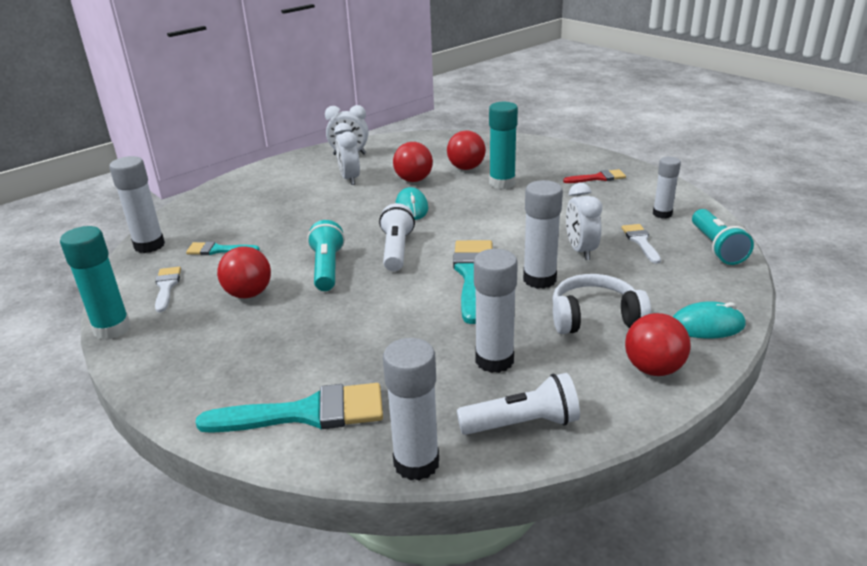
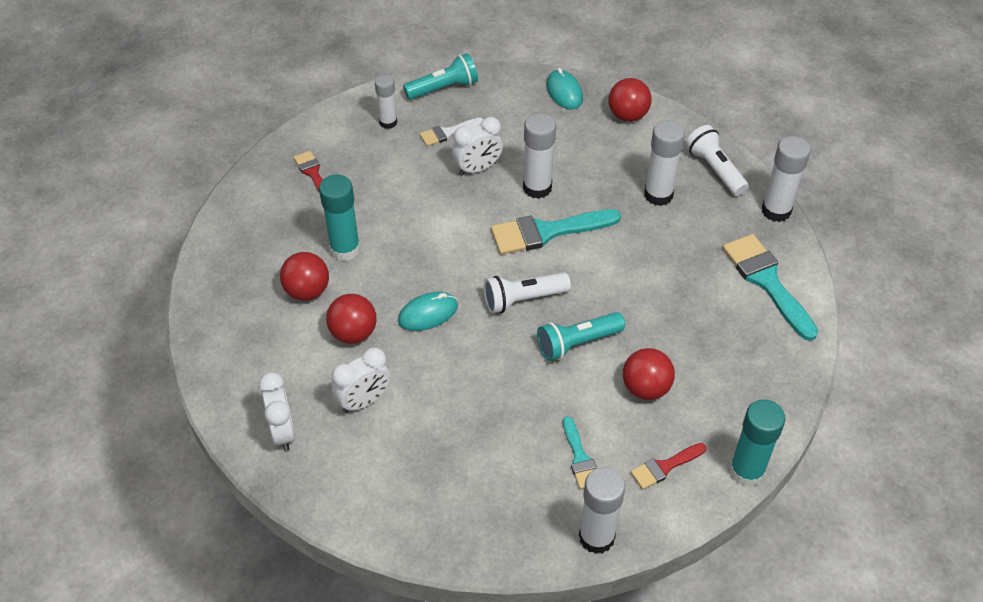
camera: 110 degrees left, 20 degrees up
white brush [155,267,181,312] -> red brush [631,443,706,489]
white headphones [552,274,651,334] -> none

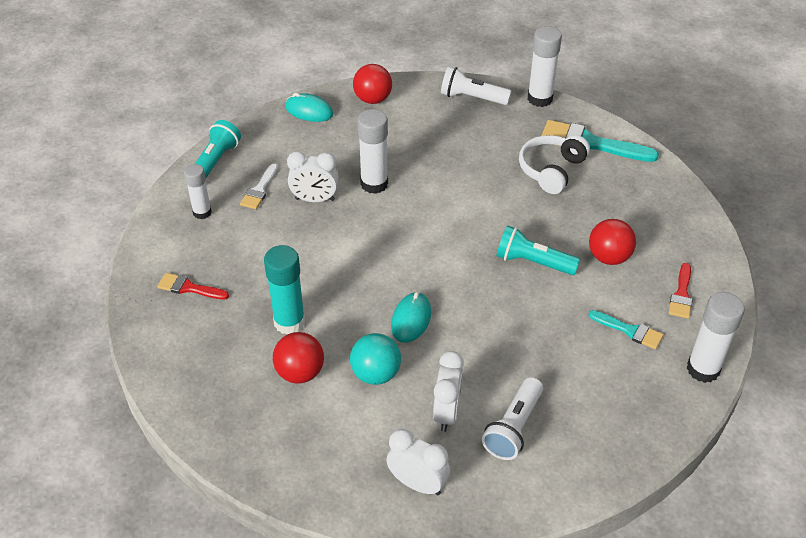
camera: 45 degrees left, 5 degrees down
red ball [326,294,377,344] -> turquoise ball [350,333,401,385]
white clock [452,117,503,175] -> white clock turned 75 degrees clockwise [287,151,338,202]
white flashlight [484,273,571,313] -> white flashlight moved to [482,377,543,460]
turquoise brush [491,209,621,255] -> none
turquoise flashlight [537,312,625,361] -> turquoise flashlight turned 90 degrees clockwise [496,225,580,275]
white glue stick [644,120,685,206] -> none
turquoise glue stick [729,399,786,487] -> none
none -> white headphones [519,135,590,194]

